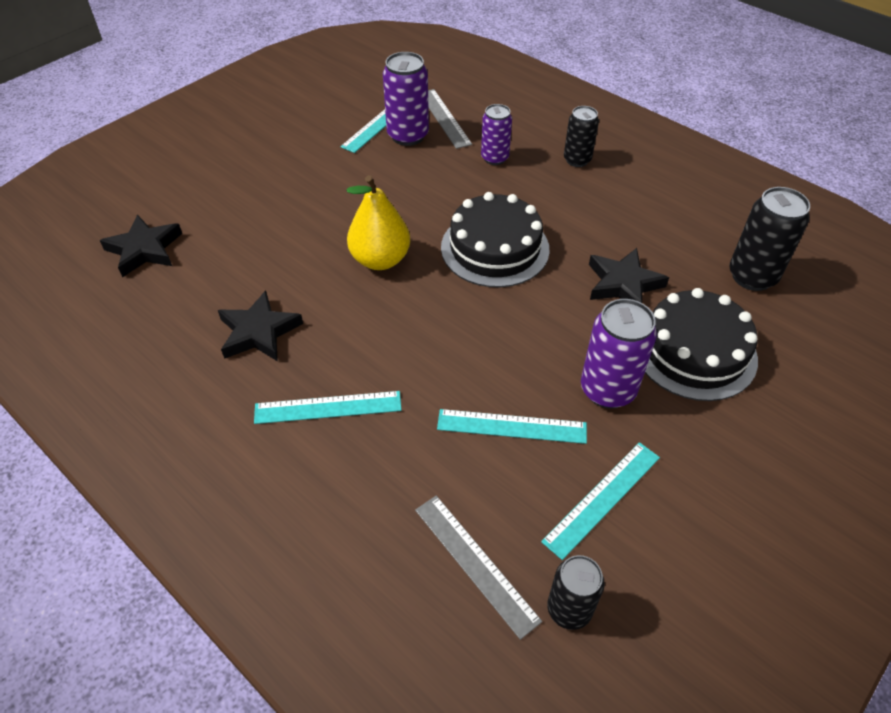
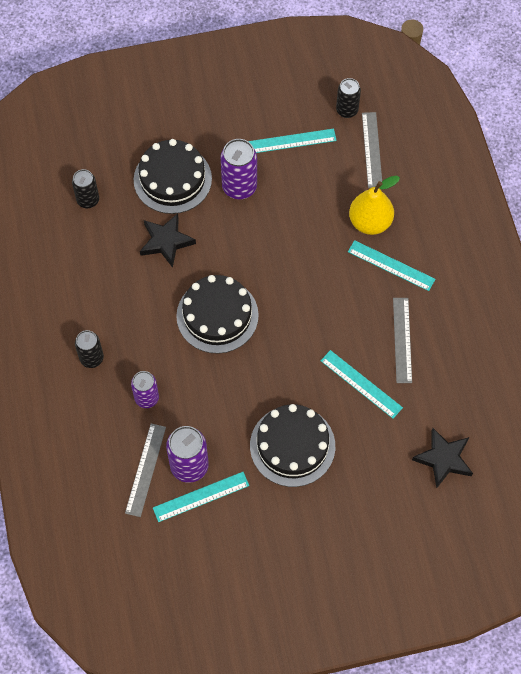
camera: 145 degrees left, 15 degrees up
black star [218,290,303,362] -> grey ruler [393,298,412,383]
yellow pear [346,175,410,270] -> yellow pear moved to [349,175,400,235]
turquoise ruler [437,409,587,444] -> turquoise ruler moved to [321,350,403,419]
black can [729,187,810,291] -> black can [72,169,99,208], size x0.65
none -> black cake [250,404,335,487]

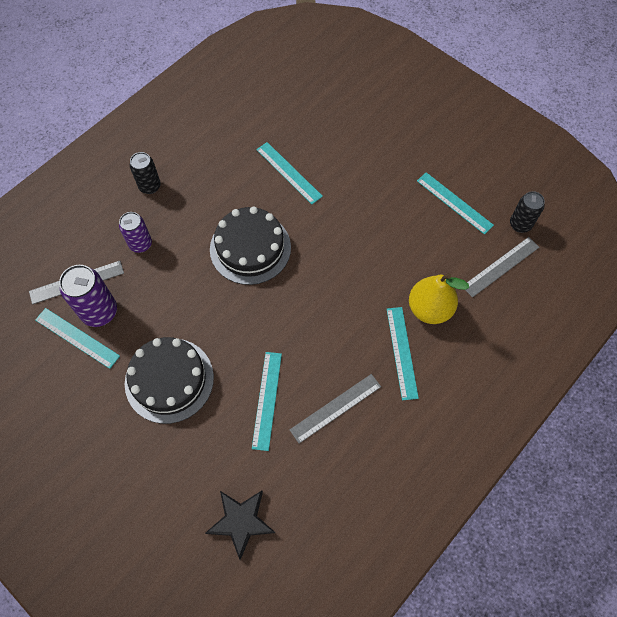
camera: 55 degrees right, 0 degrees up
black can [72,169,99,208] -> none
black cake [134,139,212,214] -> none
black star [140,213,196,268] -> turquoise ruler [256,142,323,204]
purple can [220,139,257,199] -> none

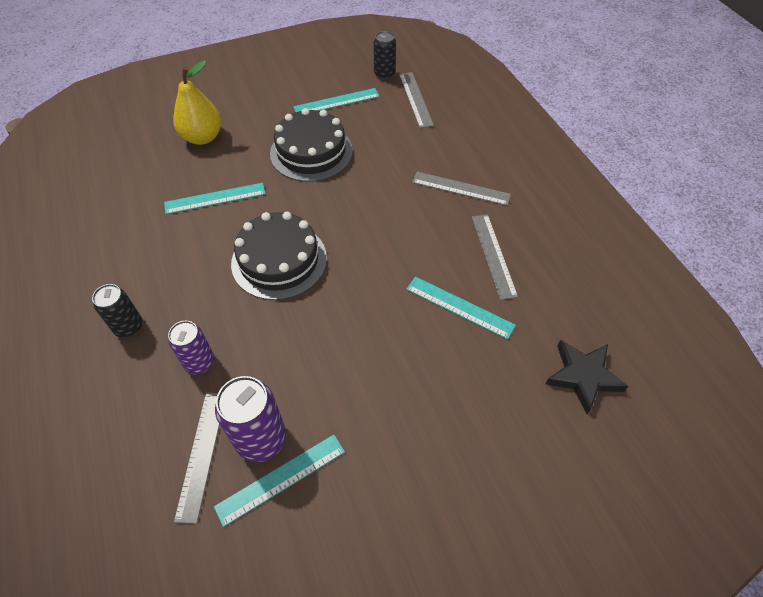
camera: 65 degrees left, 10 degrees down
black cake [125,337,214,424] -> black cake moved to [270,108,353,182]
turquoise ruler [387,307,419,401] -> grey ruler [412,172,511,206]
yellow pear [409,273,469,324] -> yellow pear moved to [173,60,222,145]

